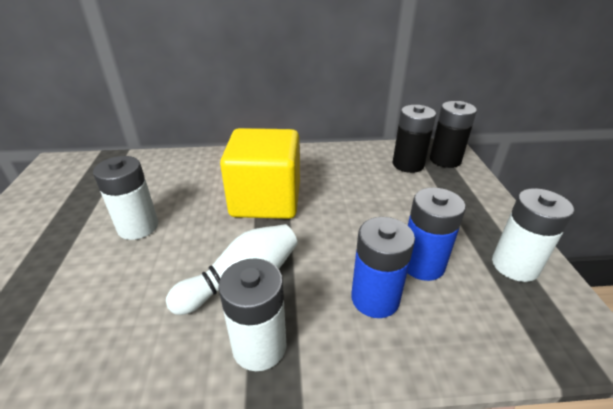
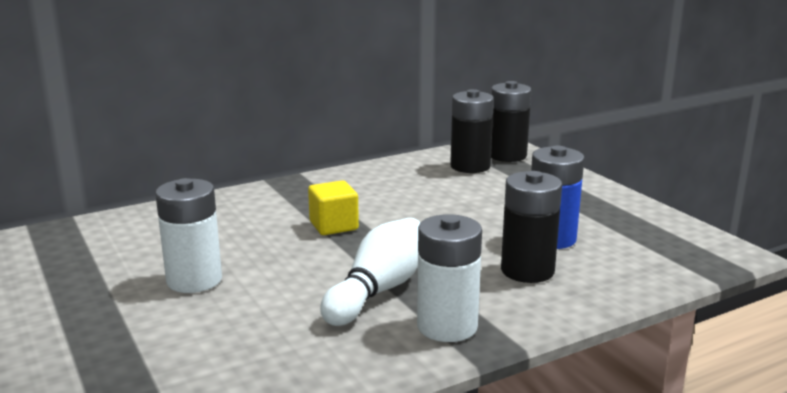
camera: 25 degrees left, 15 degrees down
yellow cube [220,128,300,219] -> yellow cube [308,180,359,235], size x0.47
blue battery [351,217,415,318] -> black battery [501,171,562,283]
white battery [492,188,574,282] -> none

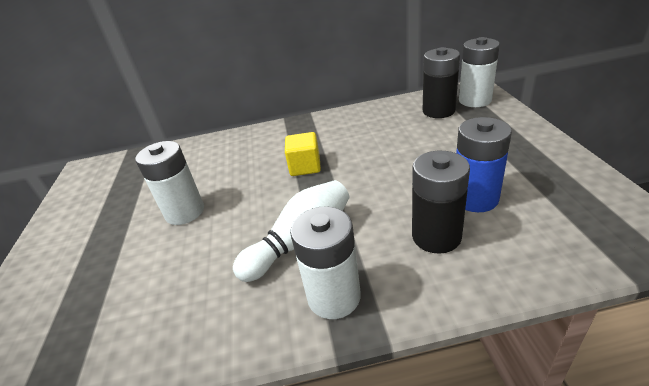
camera: 25 degrees right, 15 degrees up
black battery [491,81,531,162] -> white battery [459,37,500,107]

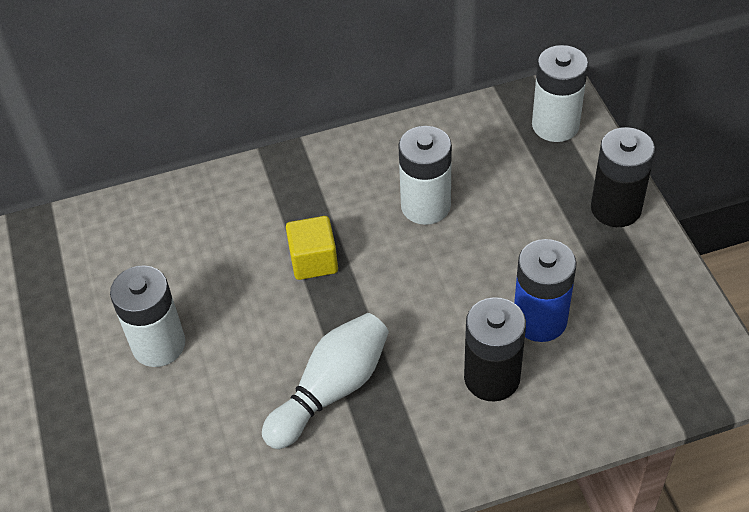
camera: 10 degrees left, 15 degrees up
white battery [290,206,361,319] -> white battery moved to [398,126,452,225]
black battery [423,47,460,118] -> black battery moved to [591,127,655,227]

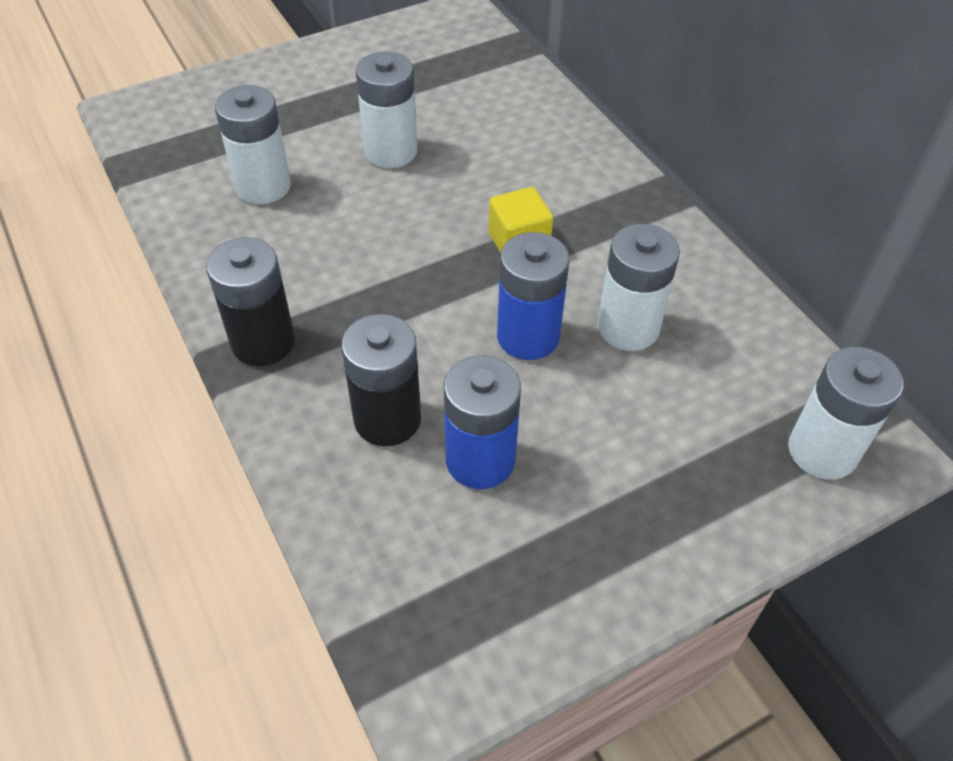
camera: 75 degrees right, 0 degrees up
white bowling pin [262,313,389,449] -> none
black battery [591,127,655,227] -> black battery moved to [206,237,295,366]
none -> white battery [215,85,291,204]
none -> blue battery [497,232,569,360]

